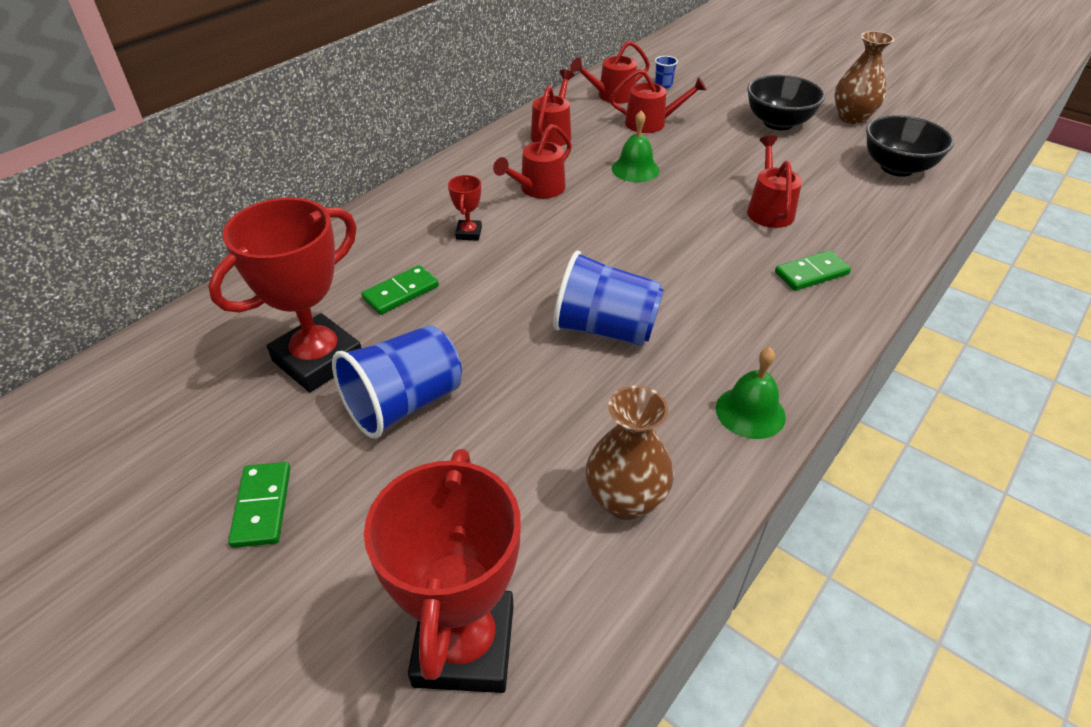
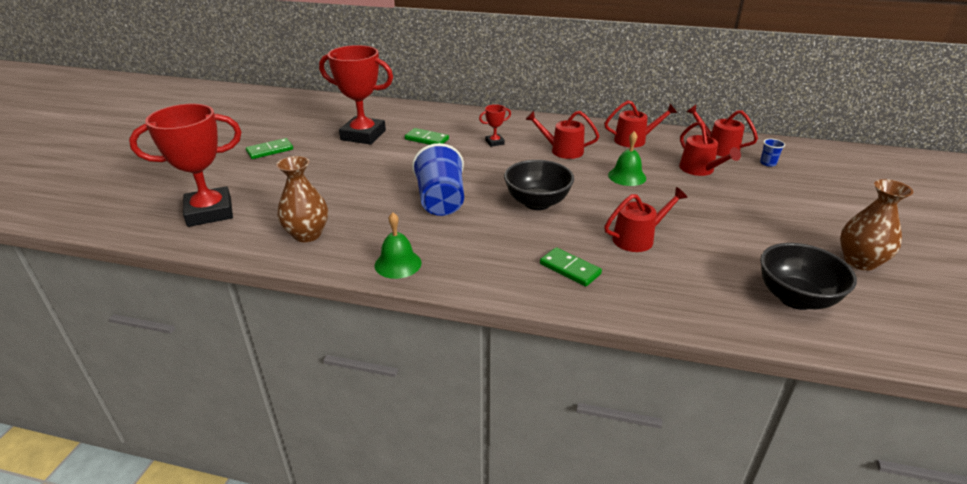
camera: 65 degrees right, 10 degrees down
blue cup [332,325,462,439] -> none
black bowl [747,75,825,130] -> black bowl moved to [504,160,574,210]

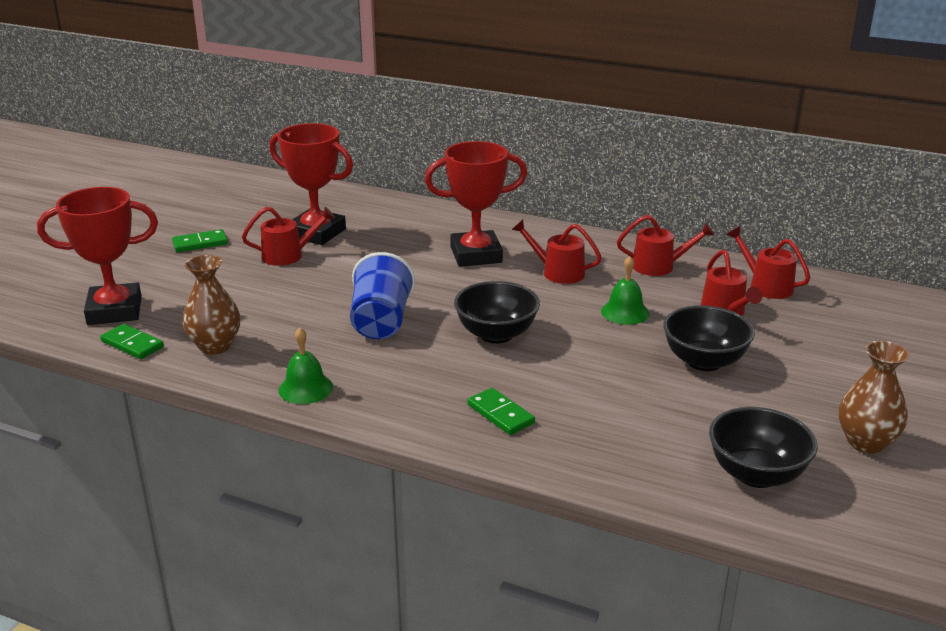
camera: 10 degrees right, 5 degrees down
green domino [405,128,449,145] -> green domino moved to [100,324,164,359]
red trophy [479,104,511,147] -> red trophy [425,141,527,267], size x2.34
red watering can [604,187,688,252] -> red watering can moved to [242,207,335,266]
blue cup [760,139,785,167] -> none
none -> black bowl [663,305,755,371]

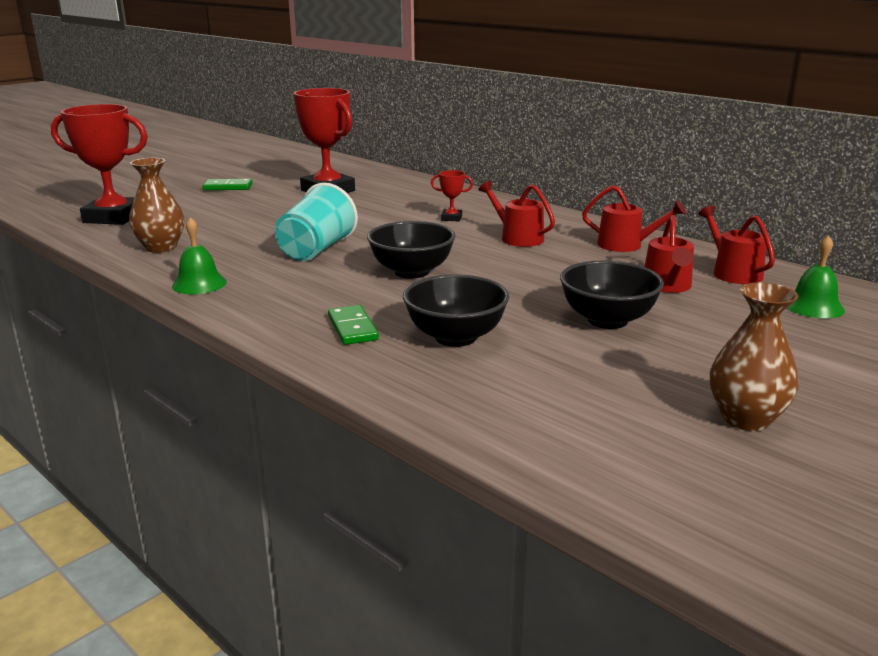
camera: 20 degrees right, 5 degrees down
green domino [100,324,164,359] -> none
red watering can [242,207,335,266] -> none
blue cup [350,252,415,339] -> turquoise cup [274,183,358,261]
red trophy [425,141,527,267] -> red trophy [431,170,473,221], size x0.43
green bell [601,256,650,325] -> green bell moved to [787,235,845,319]
black bowl [709,407,818,488] -> black bowl moved to [403,275,509,347]

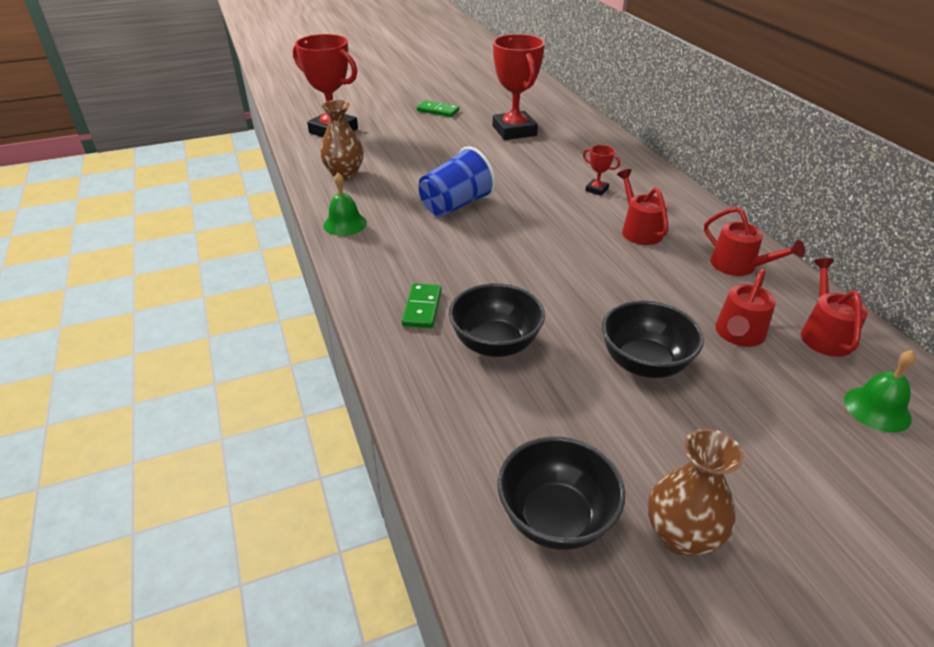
camera: 25 degrees right, 15 degrees up
turquoise cup [274,183,358,261] -> blue cup [418,146,496,217]
black bowl [367,221,455,279] -> black bowl moved to [497,436,625,550]

